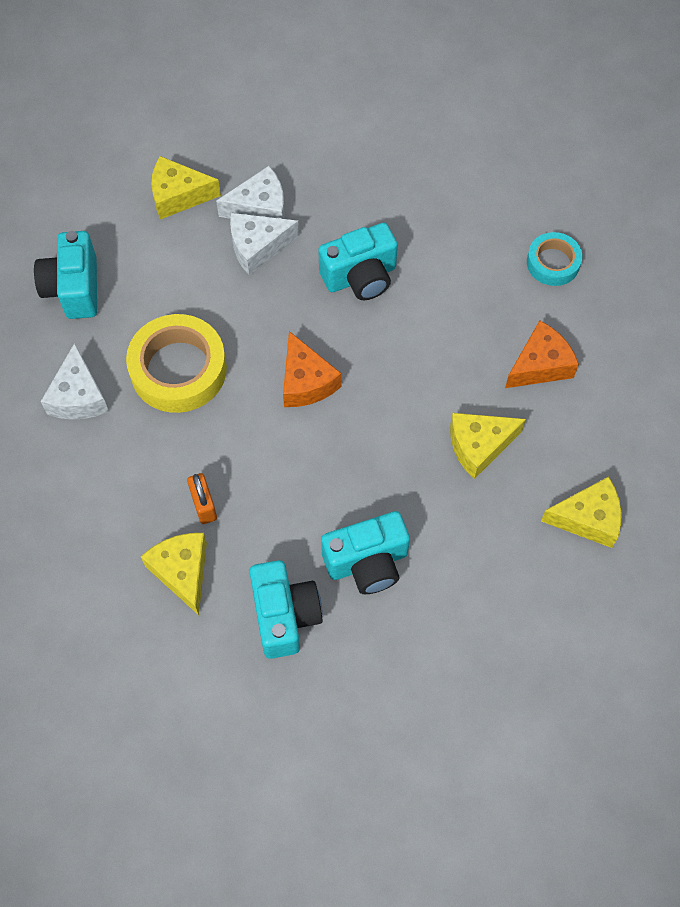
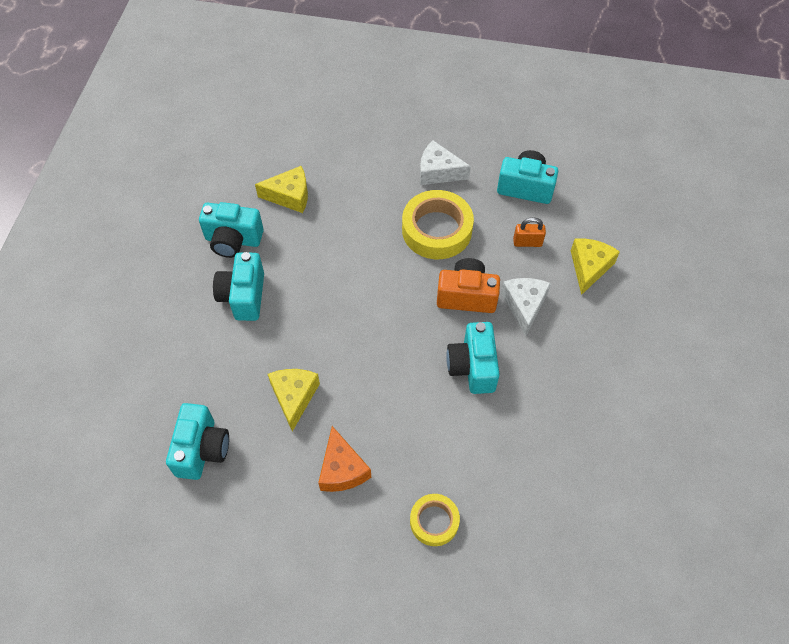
camera: 110 degrees right, 5 degrees down
orange padlock [187,473,217,524] -> orange padlock moved to [513,217,546,247]
white cheese [216,166,285,219] -> none
orange cheese [283,331,341,407] -> none
turquoise tape [527,232,583,286] -> yellow tape [410,494,460,546]
yellow cheese [541,476,622,548] -> turquoise camera [166,403,229,480]
none -> orange camera [437,258,500,313]

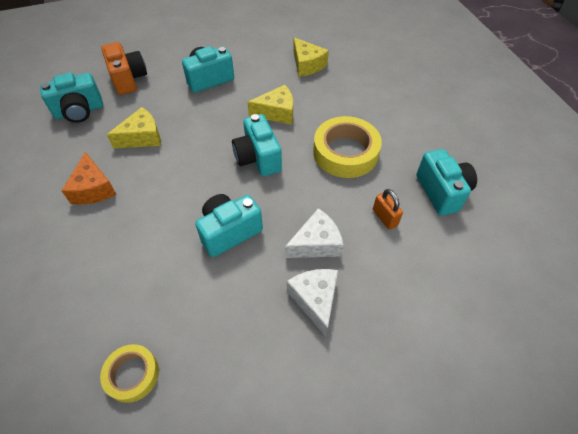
camera: 60 degrees right, 5 degrees down
turquoise camera [199,202,264,258] -> turquoise camera moved to [232,114,282,176]
orange cheese [318,426,371,492] -> orange cheese turned 60 degrees counterclockwise [62,152,116,204]
yellow tape [410,494,460,546] -> yellow tape moved to [100,344,159,403]
white cheese [420,140,471,185] -> white cheese moved to [287,269,338,336]
orange camera [437,258,500,313] -> orange camera moved to [101,42,147,95]
yellow cheese [571,238,620,295] -> yellow cheese moved to [248,85,293,125]

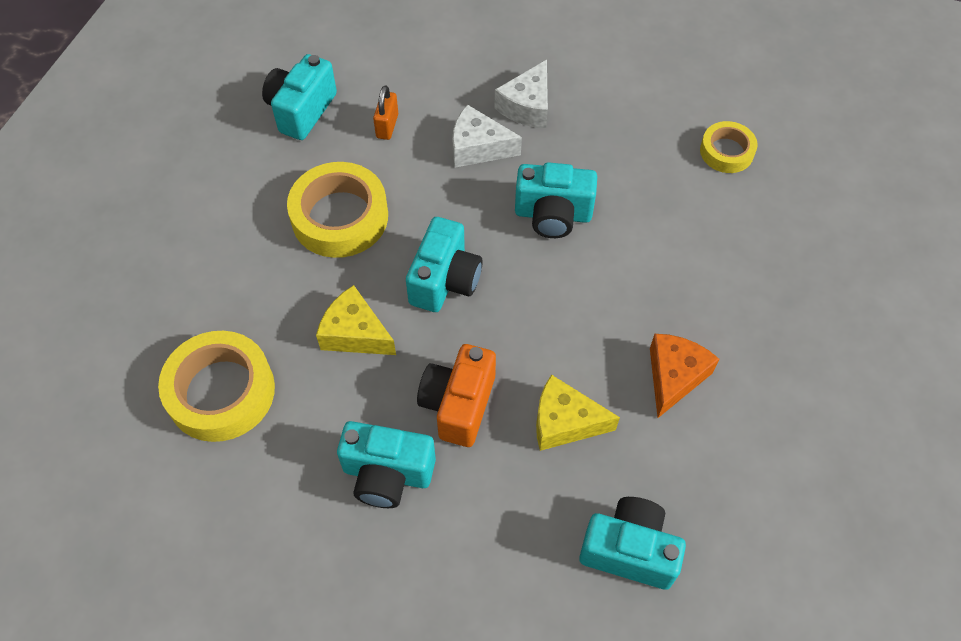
camera: 140 degrees left, 5 degrees up
orange camera [101,42,147,95] -> orange camera moved to [417,344,496,447]
yellow cheese [293,37,329,77] -> yellow tape [158,331,275,442]

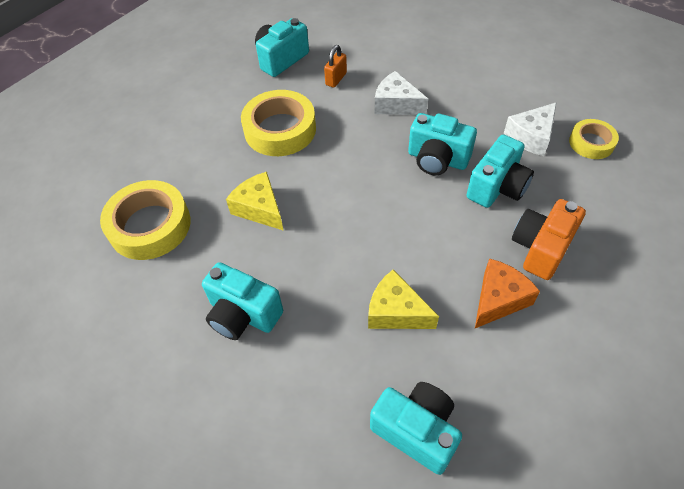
camera: 20 degrees right, 5 degrees down
turquoise camera [406,217,483,312] -> turquoise camera moved to [467,135,534,208]
orange camera [417,344,496,447] -> orange camera moved to [512,199,586,280]
white cheese [494,60,548,128] -> white cheese moved to [504,102,557,156]

